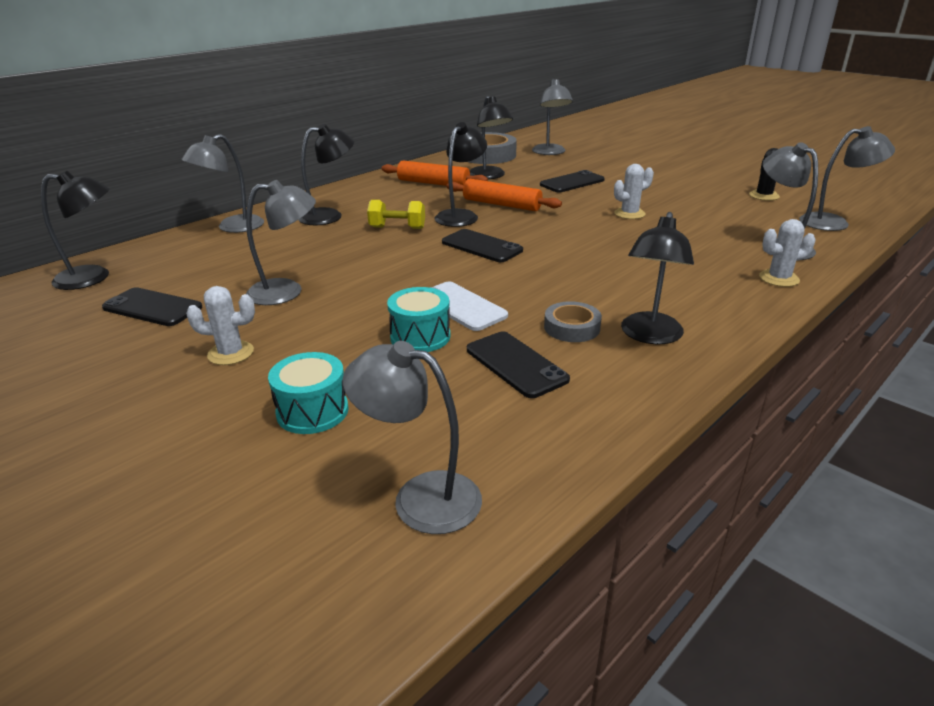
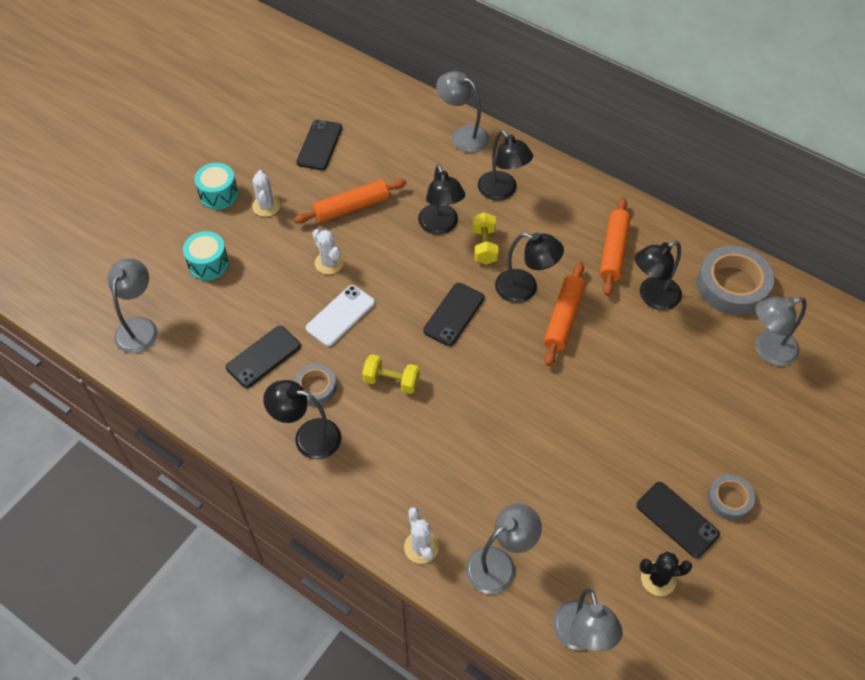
camera: 80 degrees right, 25 degrees up
black lamp [41,171,109,290] -> black lamp moved to [418,164,465,235]
grey lamp [246,180,316,305] -> orange rolling pin [294,179,407,224]
turquoise drum [387,287,450,352] -> turquoise drum moved to [195,163,238,210]
black phone [540,170,605,192] -> black phone moved to [636,482,720,558]
white cactus [614,164,654,219] -> white cactus moved to [313,229,344,274]
none -> yellow dumbbell [362,354,420,394]
none -> grey tape [707,474,755,520]

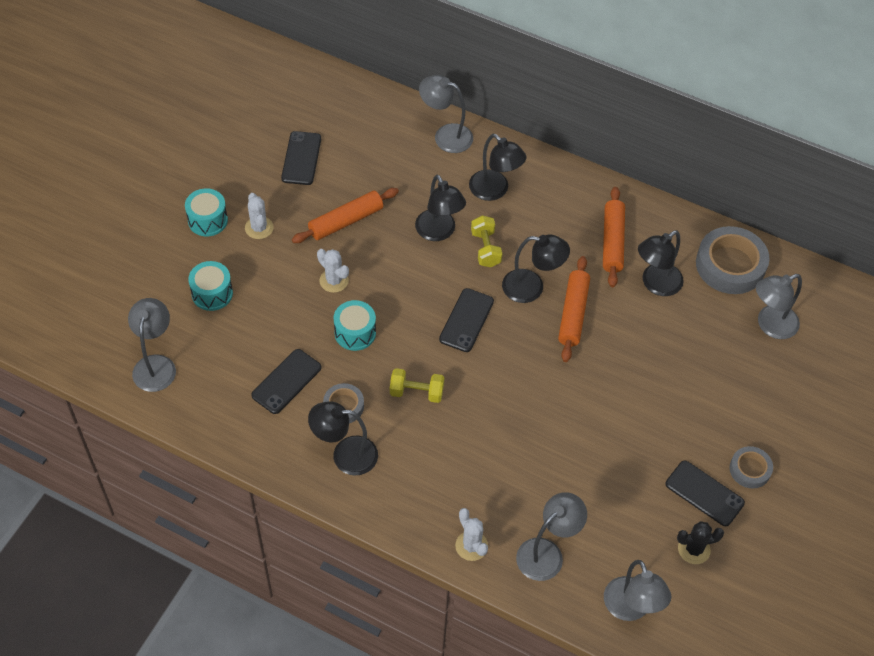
camera: 10 degrees left, 0 degrees up
white phone [306,285,375,346] -> turquoise drum [334,300,376,351]

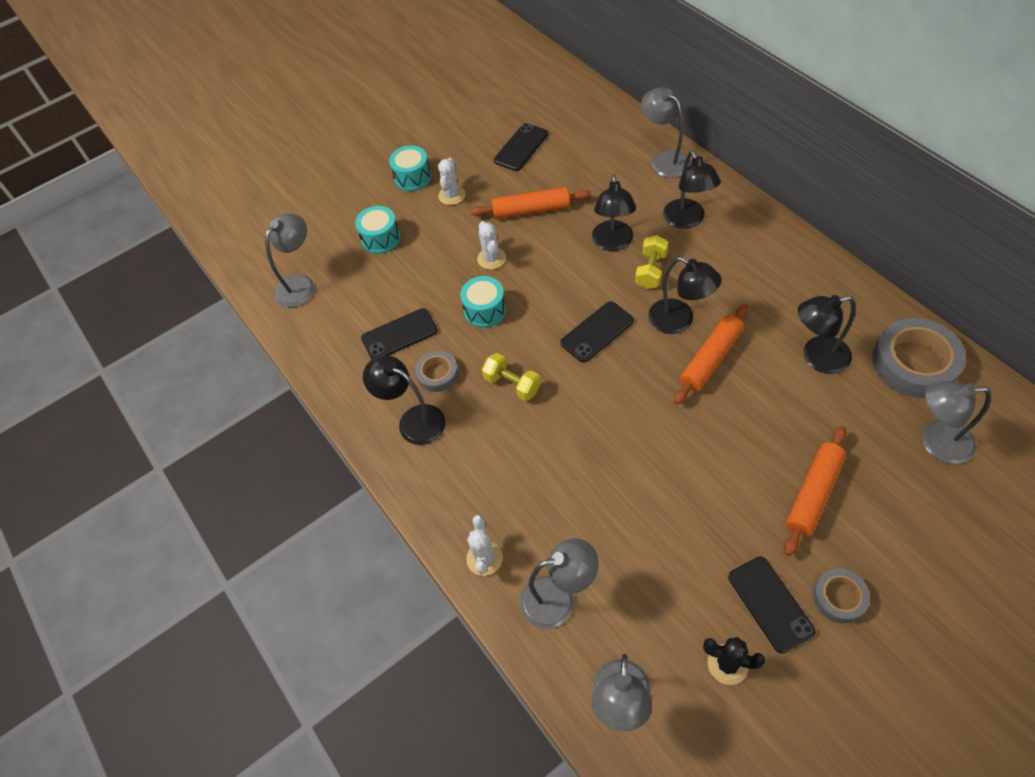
camera: 35 degrees right, 0 degrees up
orange rolling pin [603,187,625,287] -> orange rolling pin moved to [784,426,847,556]

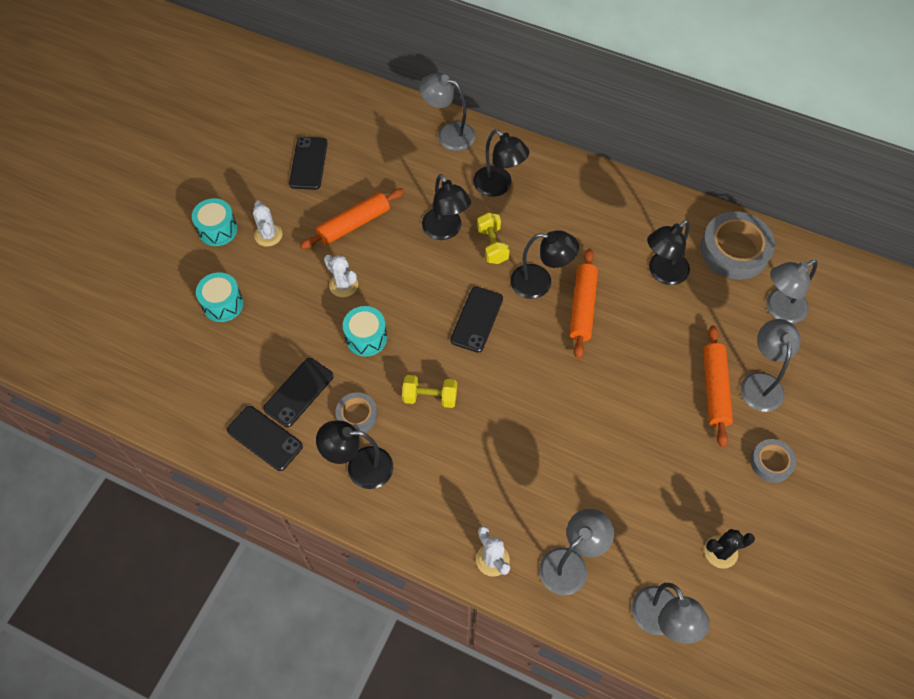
camera: 35 degrees left, 5 degrees up
grey lamp [265,214,314,307] -> grey lamp moved to [740,319,801,412]
black phone [728,557,816,653] -> black phone moved to [227,406,303,471]

